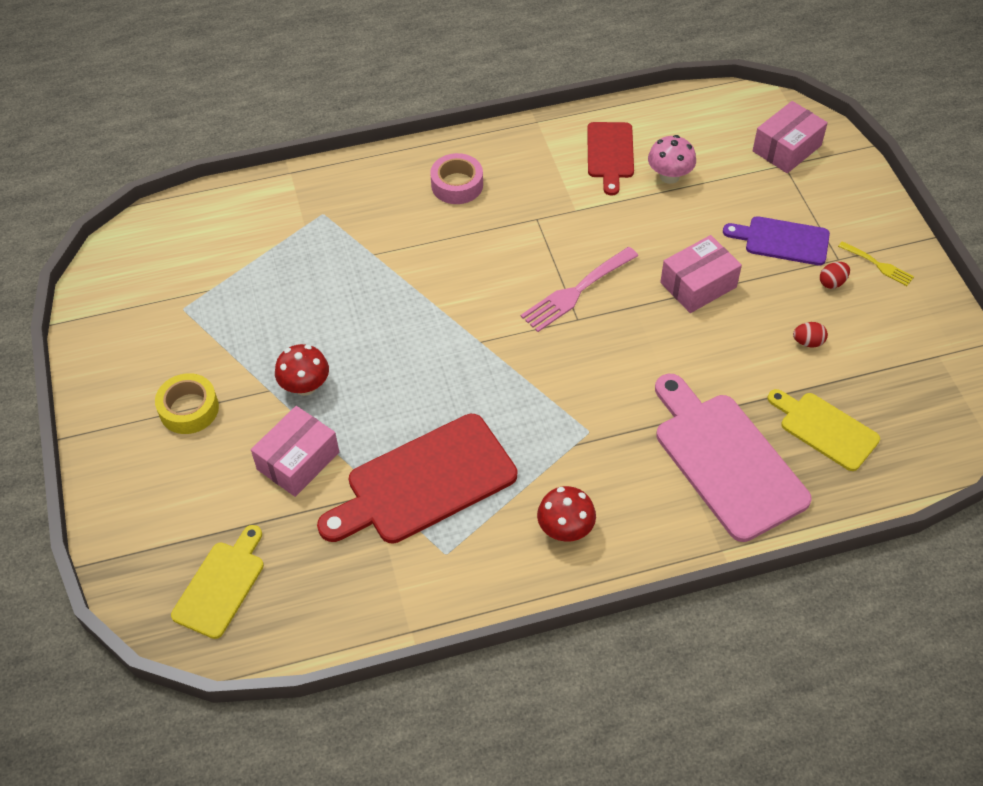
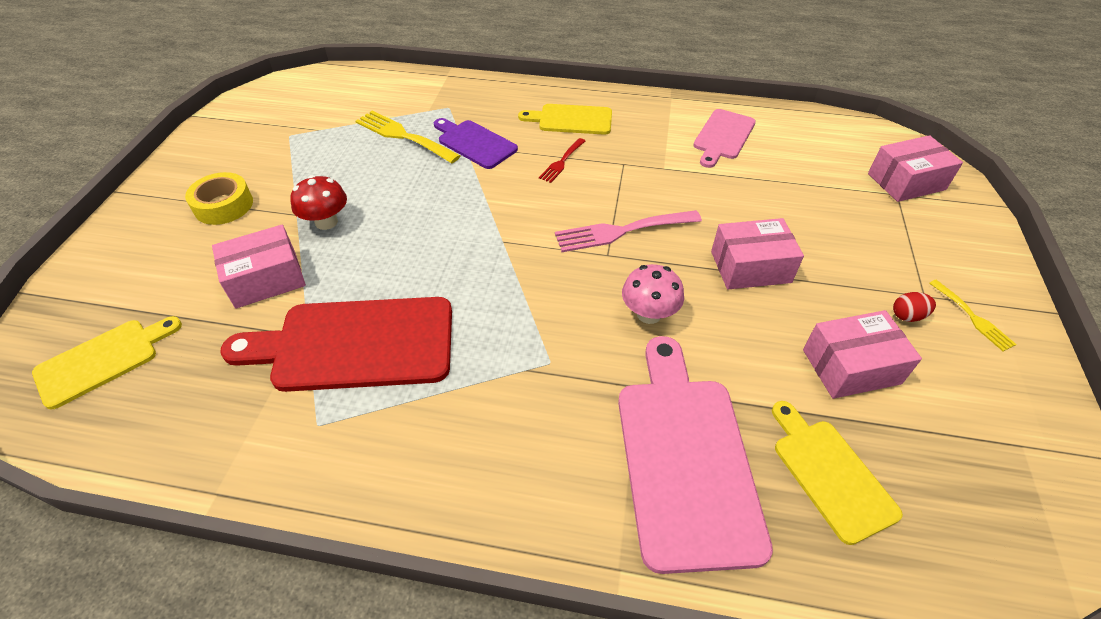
camera: 25 degrees right, 5 degrees down
pink tape [430,153,483,204] -> yellow cutting board [518,104,612,135]
red mushroom [537,486,596,542] -> none
red cutting board [587,122,634,196] -> pink cutting board [693,109,756,168]
pink mushroom [648,135,696,184] -> pink mushroom moved to [622,264,684,324]
purple cutting board [723,216,830,265] -> purple cutting board moved to [434,118,518,169]
red egg [793,322,828,347] -> pink box [803,310,922,399]
none -> yellow fork [356,111,461,163]
none -> red fork [539,138,585,183]

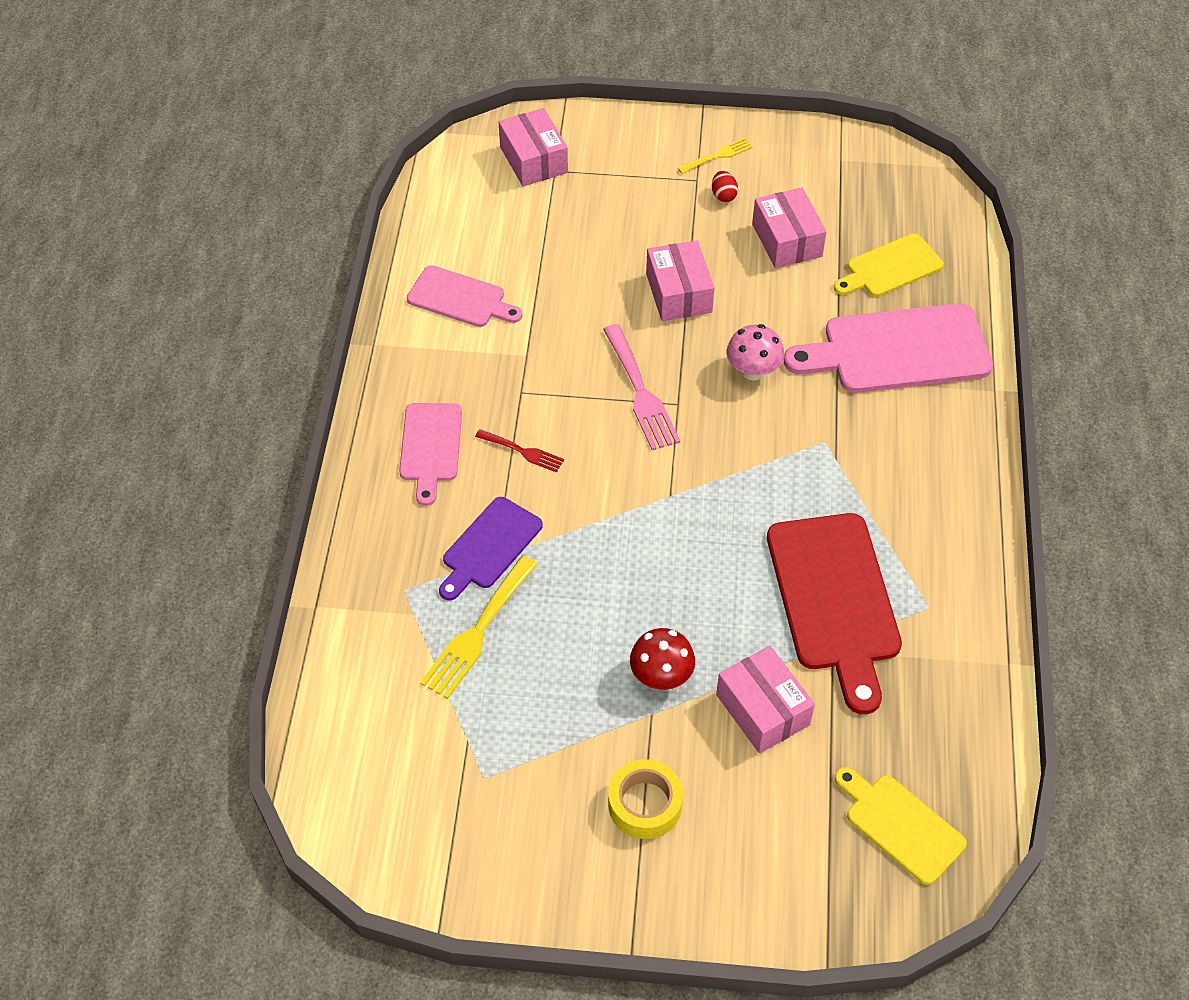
camera: 95 degrees left, 5 degrees up
yellow cutting board [518,104,612,135] -> pink cutting board [399,403,462,506]

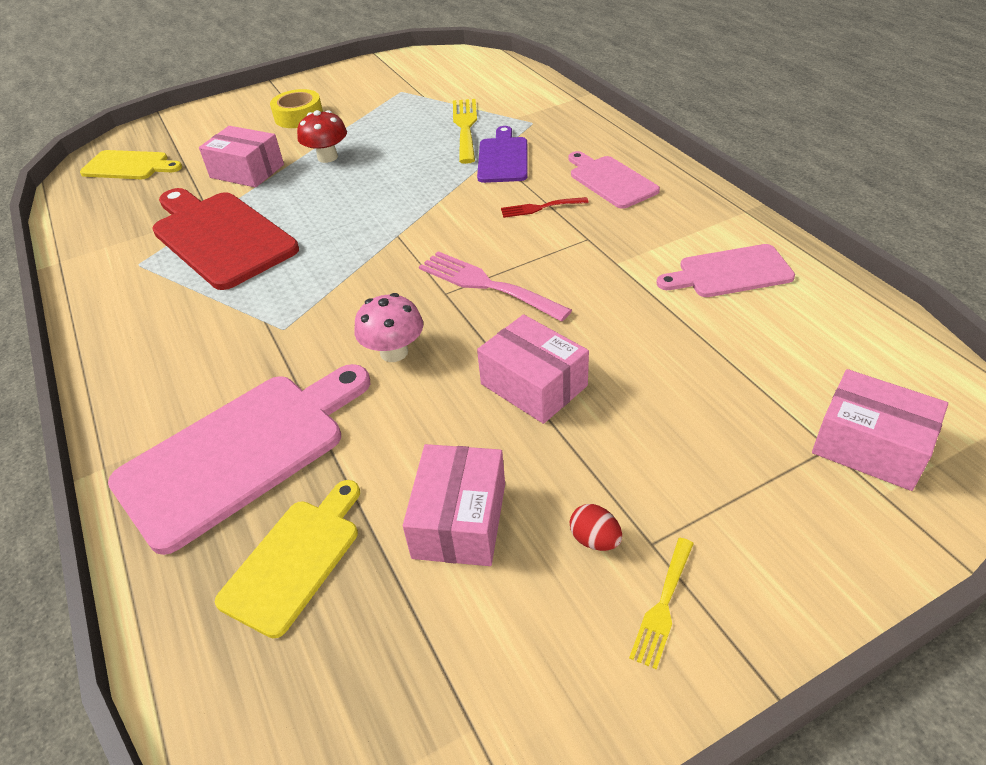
camera: 150 degrees right, 10 degrees down
pink box [752,188,827,268] -> pink box turned 60 degrees clockwise [403,444,505,566]

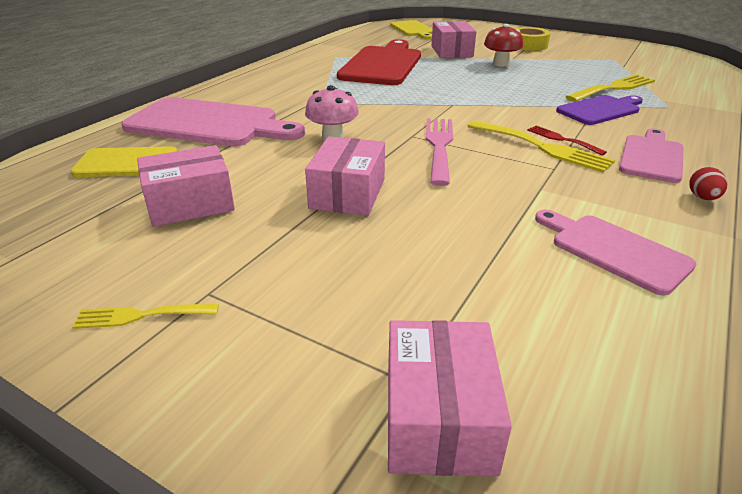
camera: 55 degrees right, 10 degrees down
red egg [570,504,622,551] -> red egg moved to [689,167,727,200]
none -> yellow fork [468,121,615,173]

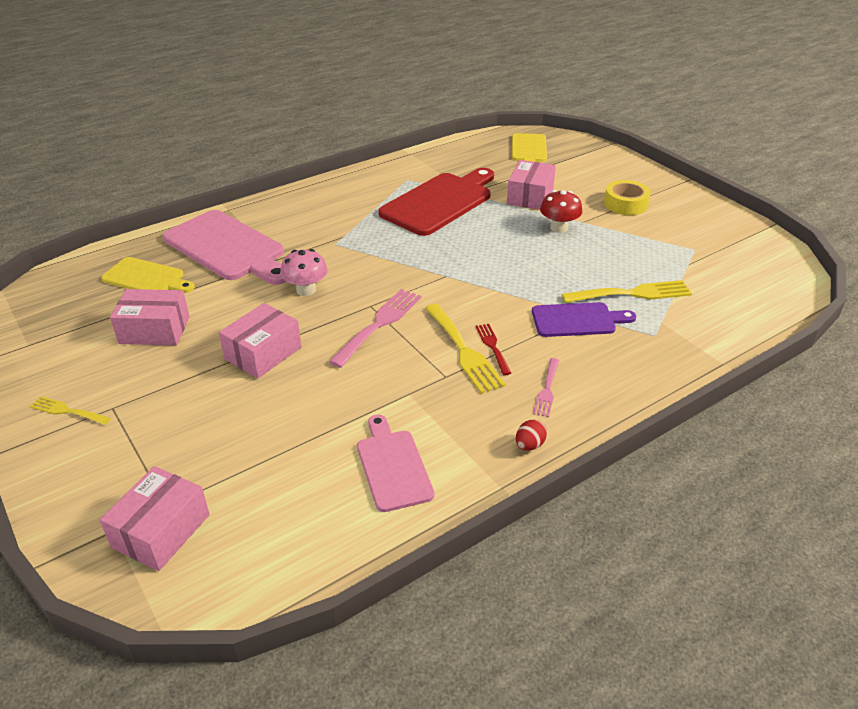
camera: 25 degrees right, 5 degrees up
pink cutting board [619,128,683,183] -> pink fork [533,358,559,417]

